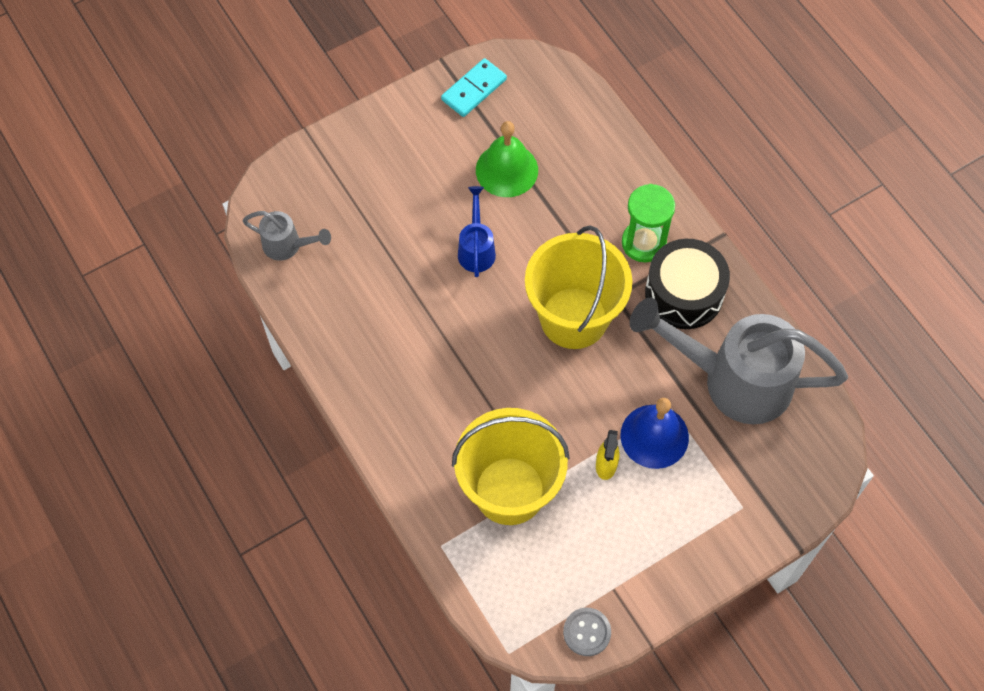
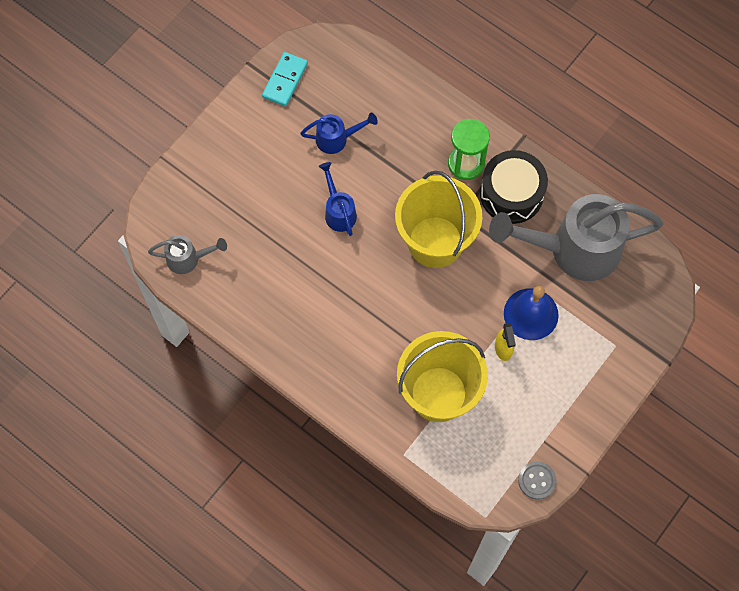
camera: 20 degrees left, 5 degrees up
green bell [476,121,538,197] -> blue watering can [300,112,378,154]

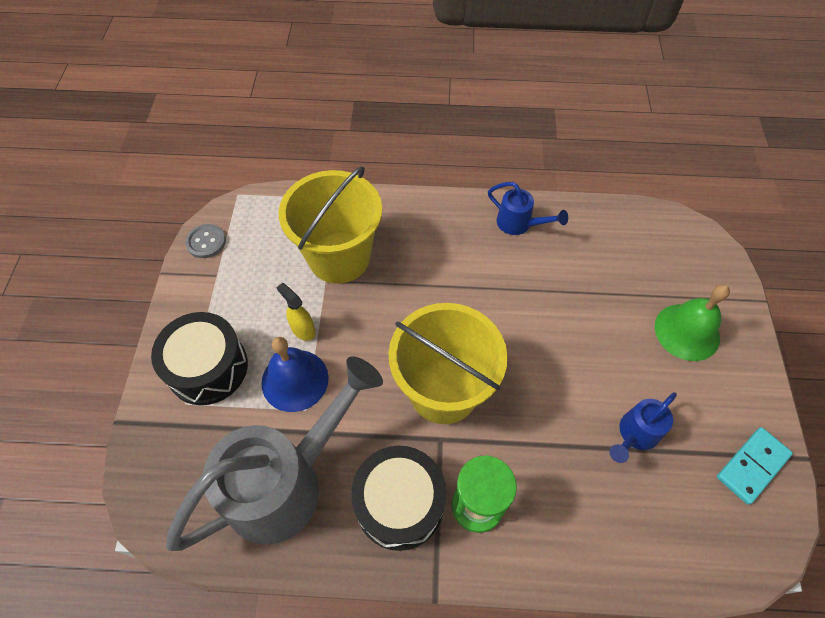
camera: 145 degrees right, 10 degrees down
grey watering can [148,235,227,274] -> none
turquoise domino [262,52,308,106] -> turquoise domino turned 60 degrees clockwise [717,427,793,505]
blue watering can [319,162,357,236] -> blue watering can moved to [488,182,568,235]
none -> black drum [151,312,248,405]
none -> green bell [655,284,730,361]

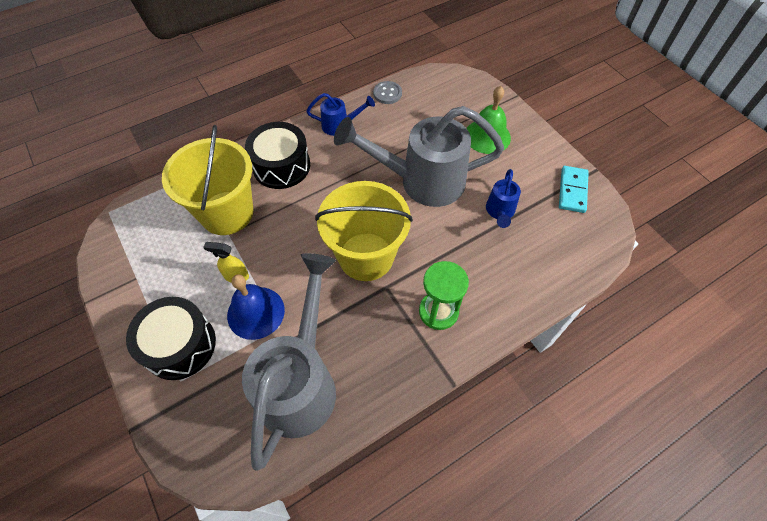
camera: 35 degrees left, 0 degrees up
grey button [185,224,226,258] -> grey button moved to [373,81,402,104]
black drum [351,446,446,551] -> black drum moved to [245,122,310,189]
none -> grey watering can [334,106,504,207]

